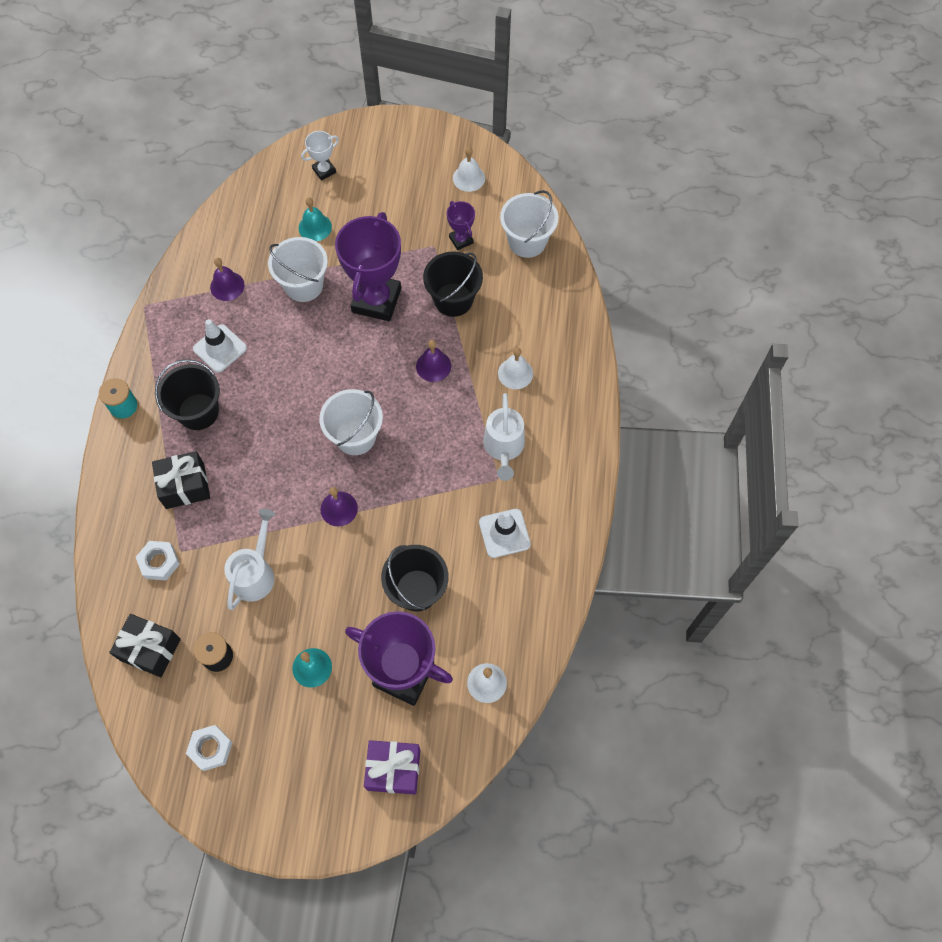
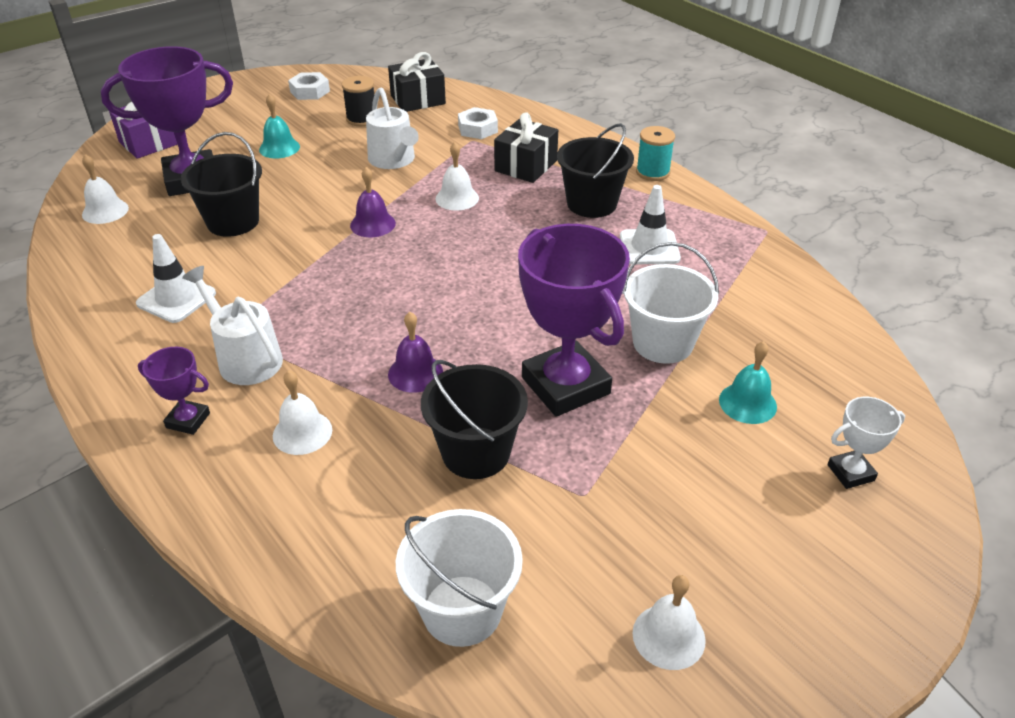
camera: 135 degrees right, 25 degrees down
purple bell [210,258,245,301] -> none
white trophy [301,131,339,181] -> white trophy turned 60 degrees clockwise [827,397,905,489]
white bucket [319,389,383,455] -> none
purple trophy [447,201,475,250] -> purple trophy moved to [138,347,210,435]
none -> white bell [435,142,479,210]

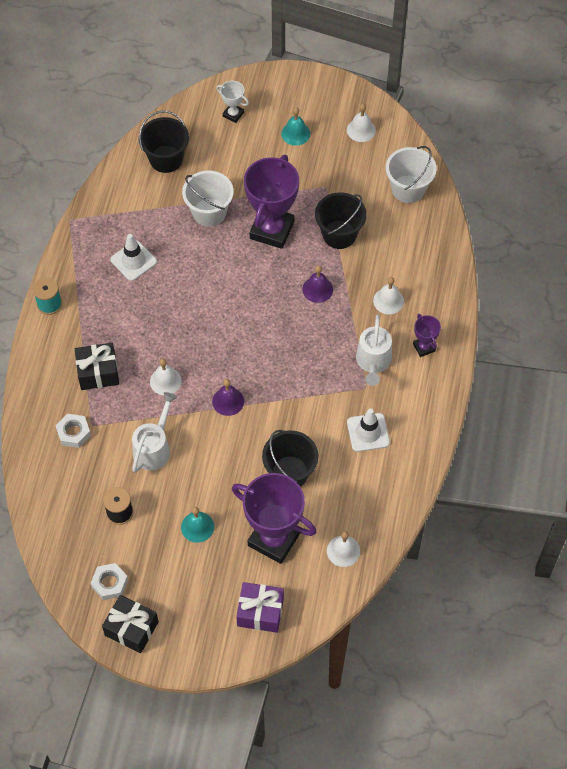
camera: 130 degrees left, 20 degrees up
black gift [388,52,446,112] -> black gift moved to [102,595,159,653]
black bucket [557,123,634,218] -> black bucket moved to [139,111,189,173]
turquoise bell [719,341,777,424] -> turquoise bell moved to [281,107,310,146]

